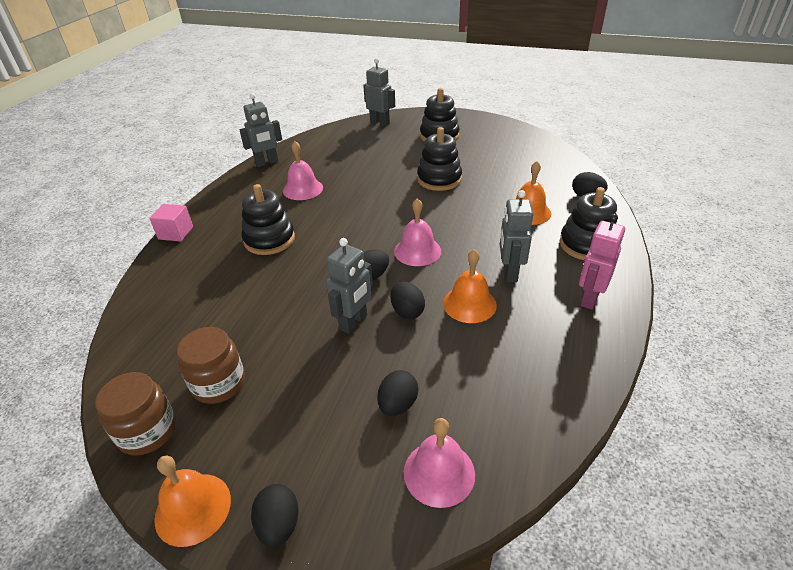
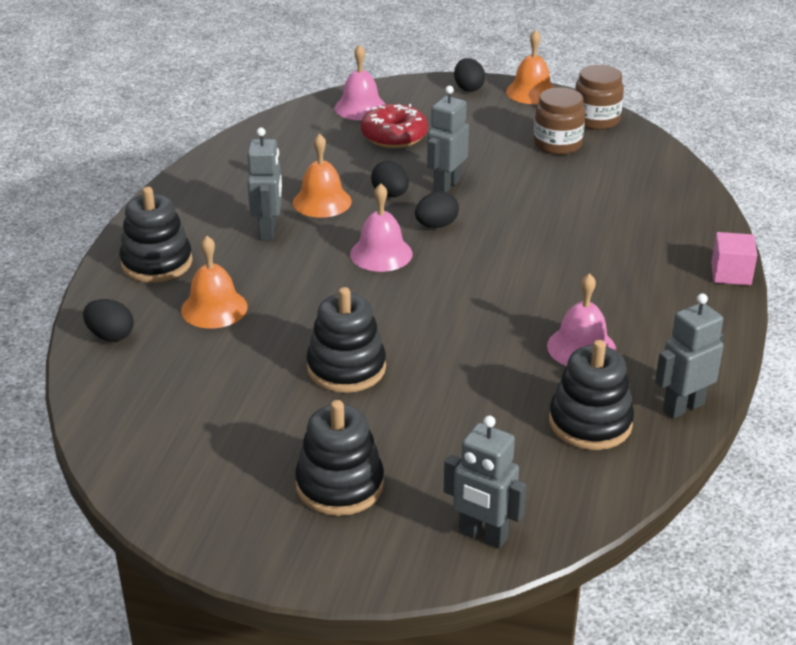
camera: 175 degrees right, 5 degrees down
black stacking toy [241,184,295,255] -> black stacking toy moved to [549,340,634,450]
black egg [377,370,418,416] -> red donut [361,104,428,148]
pink robot [579,214,625,310] -> none

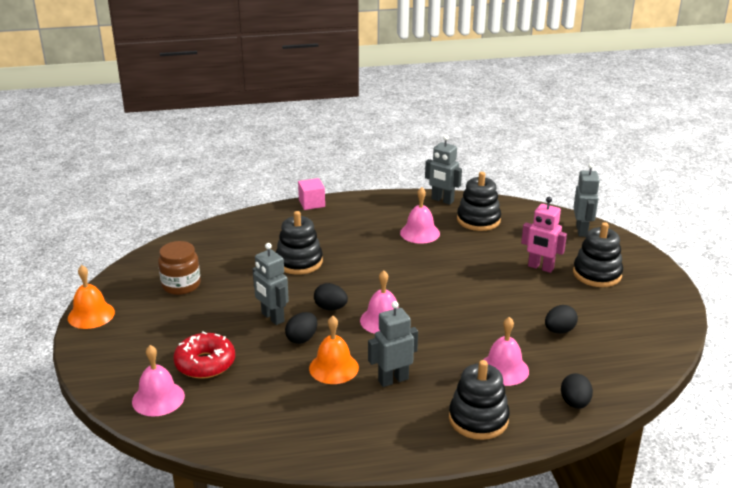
camera: 115 degrees left, 5 degrees down
orange bell [181,236,248,329] -> pink bell [483,317,529,386]
black stacking toy [306,287,386,393] -> black stacking toy moved to [276,211,323,275]
grey robot [427,86,469,192] -> grey robot turned 45 degrees clockwise [253,243,289,325]
black egg [454,58,485,92] -> black egg moved to [545,305,578,334]
brown jar [575,65,624,130] -> none
none -> pink robot [521,197,567,273]

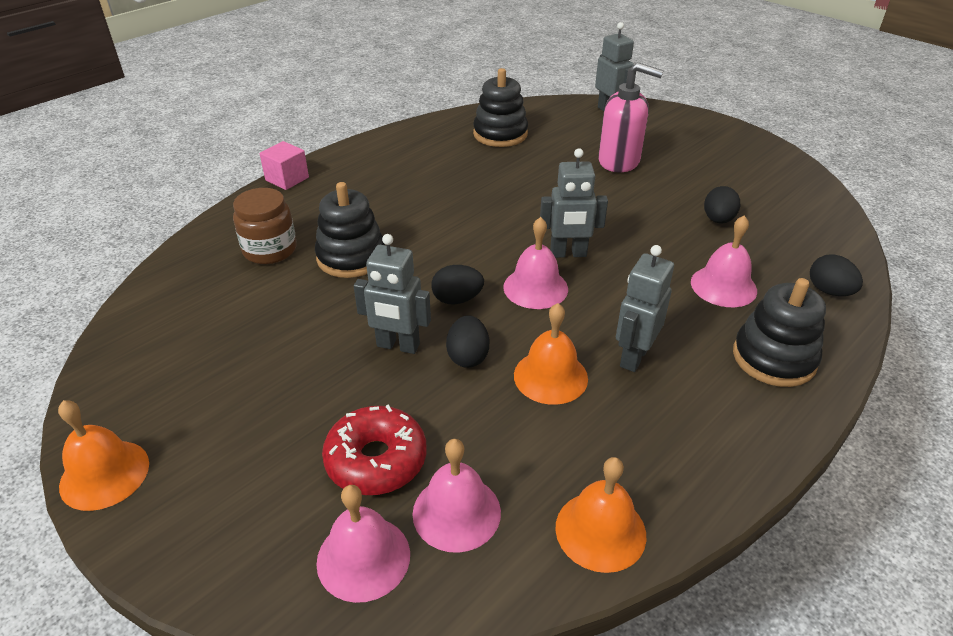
camera: 35 degrees left, 10 degrees up
brown jar [158,241,201,295] -> brown jar moved to [233,188,296,264]
pink bell [400,187,440,244] -> pink bell moved to [412,439,501,553]
grey robot [425,135,462,205] -> grey robot moved to [540,148,608,258]
pink robot [521,197,567,273] -> pink soap dispenser [598,62,664,172]
black stacking toy [573,222,623,287] -> none
none -> orange bell [555,457,647,573]

